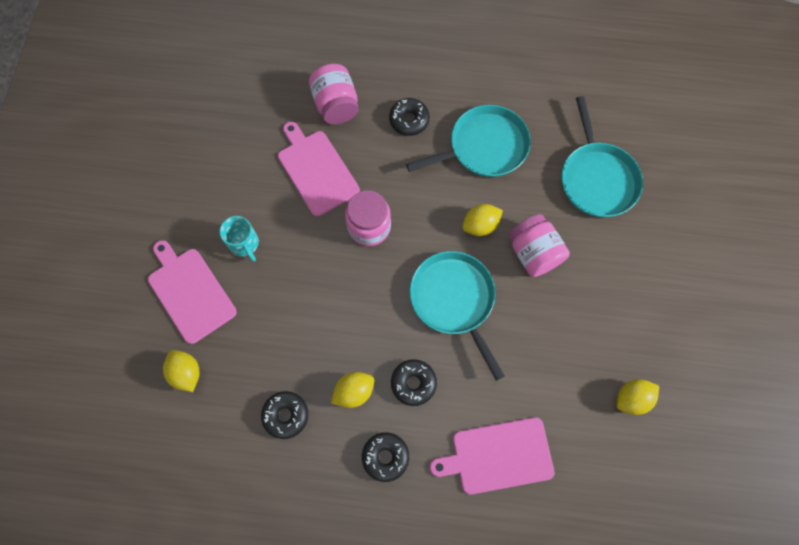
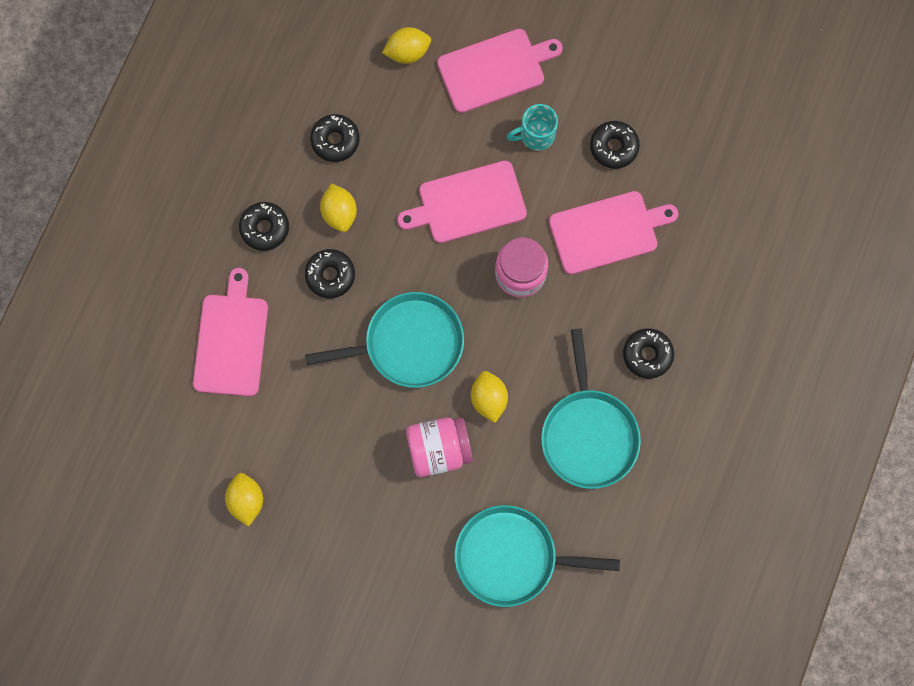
camera: 105 degrees right, 5 degrees up
pink jar [309,64,358,124] -> none
none -> pink cutting board [397,161,527,243]
none -> black donut [590,121,640,169]

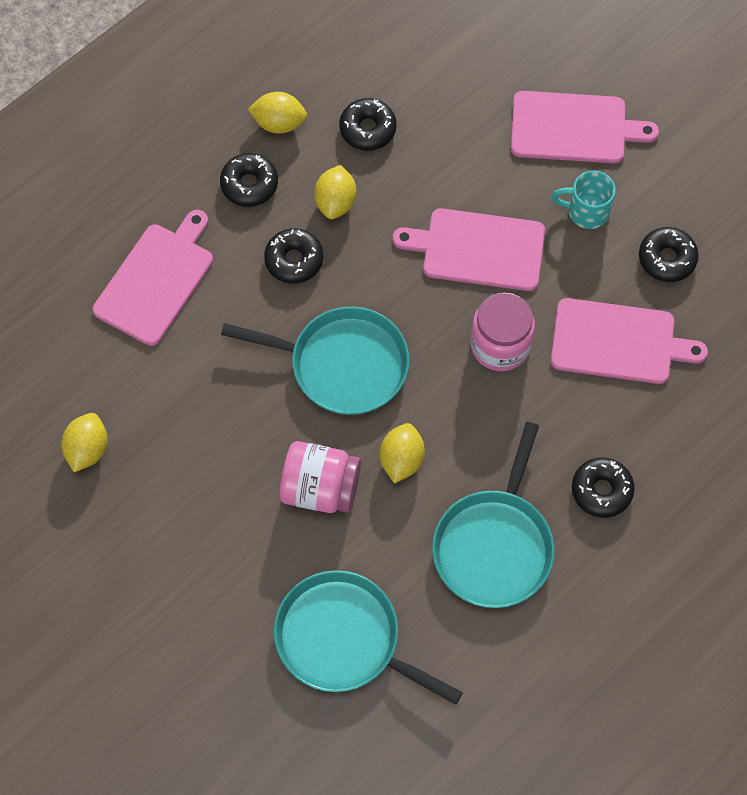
camera: 25 degrees right, 10 degrees down
yellow lemon [382,27,431,64] -> yellow lemon moved to [248,92,307,134]

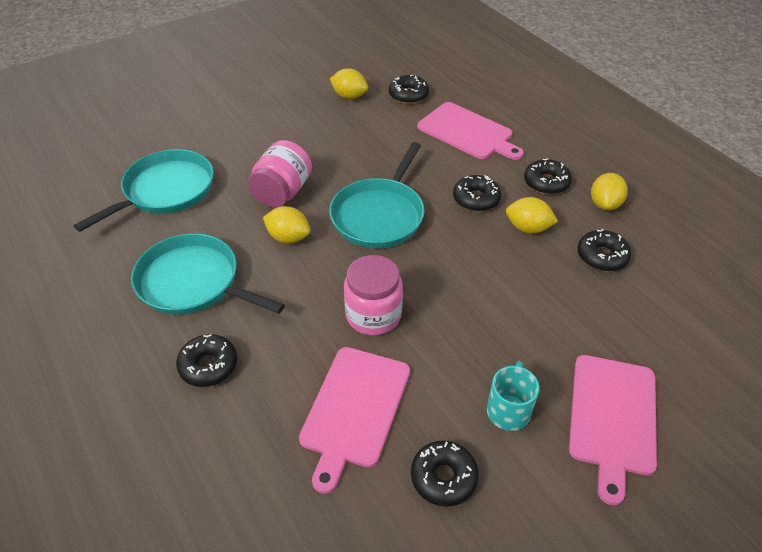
camera: 100 degrees right, 20 degrees down
pink cutting board [393,208,545,291] -> none
none -> black donut [389,75,429,104]

